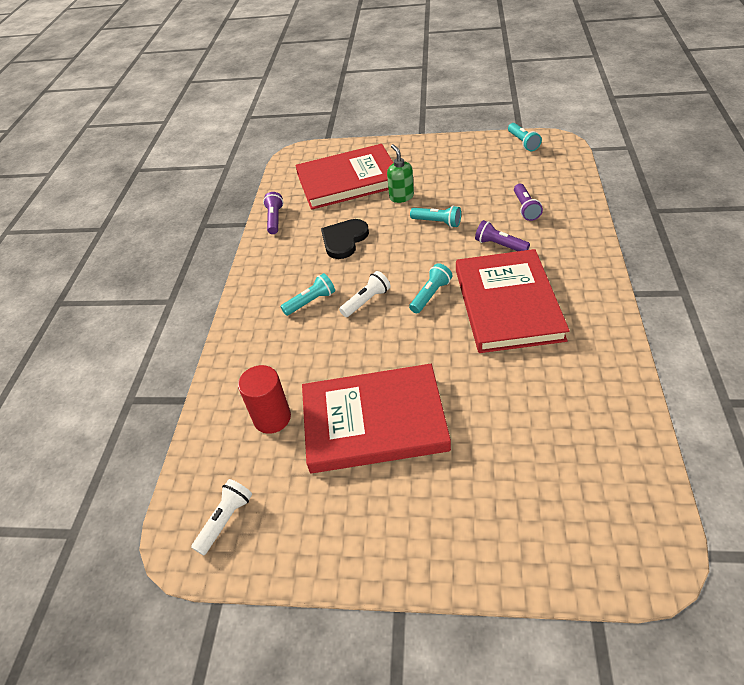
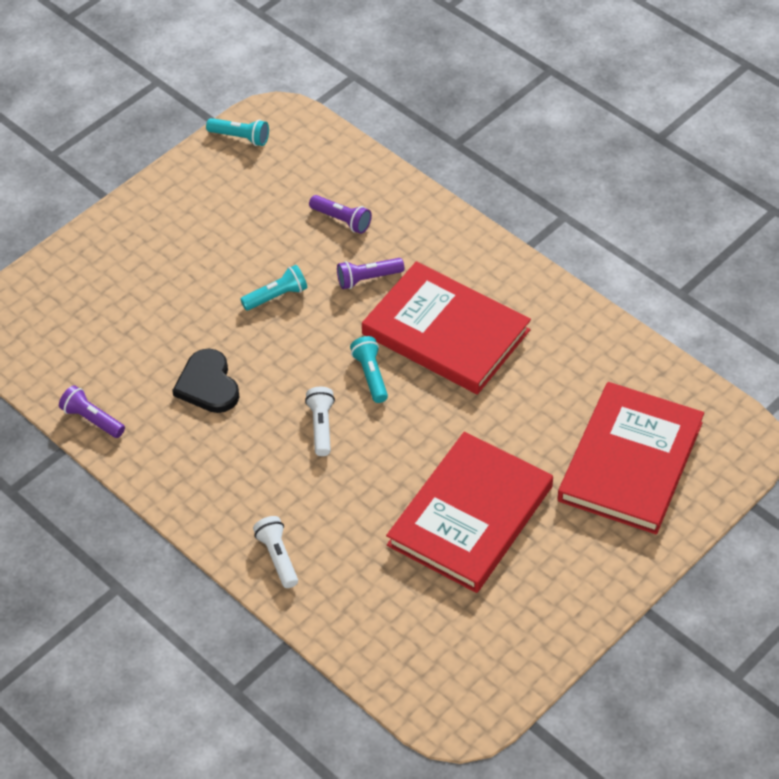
camera: 55 degrees left, 5 degrees up
white flashlight [191,479,252,555] -> white flashlight moved to [253,516,298,588]
red cylinder [238,365,291,434] -> none
turquoise flashlight [281,273,335,316] -> none
red book [296,144,393,210] -> red book moved to [558,382,704,534]
green soap dispenser [387,144,414,203] -> none

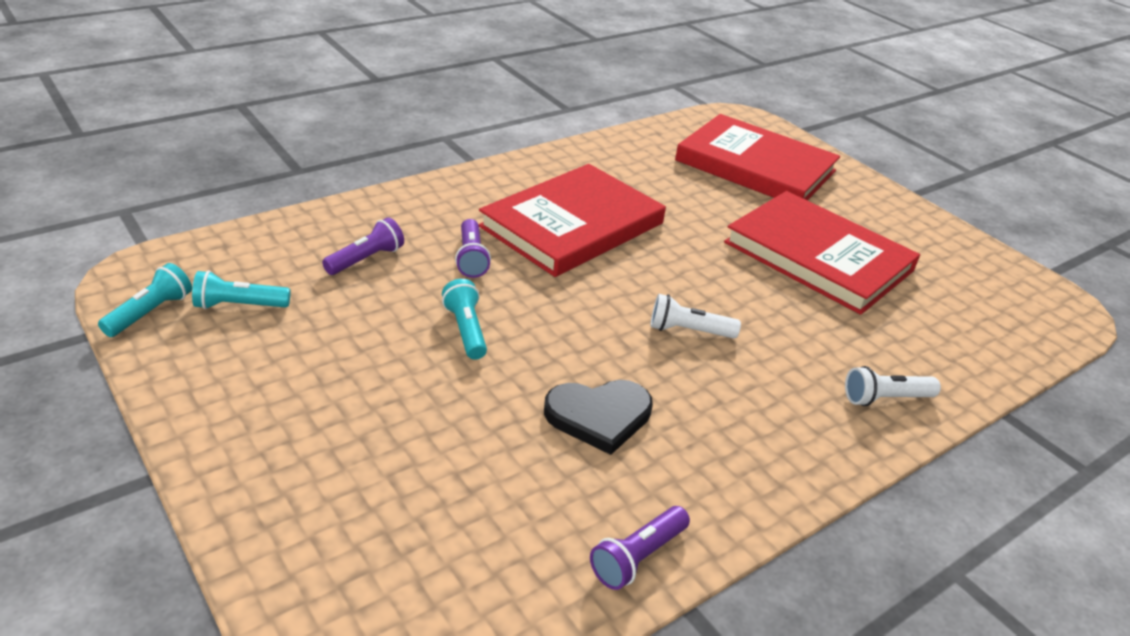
camera: 85 degrees left, 15 degrees down
turquoise flashlight [350,336,388,403] -> turquoise flashlight moved to [192,271,290,309]

